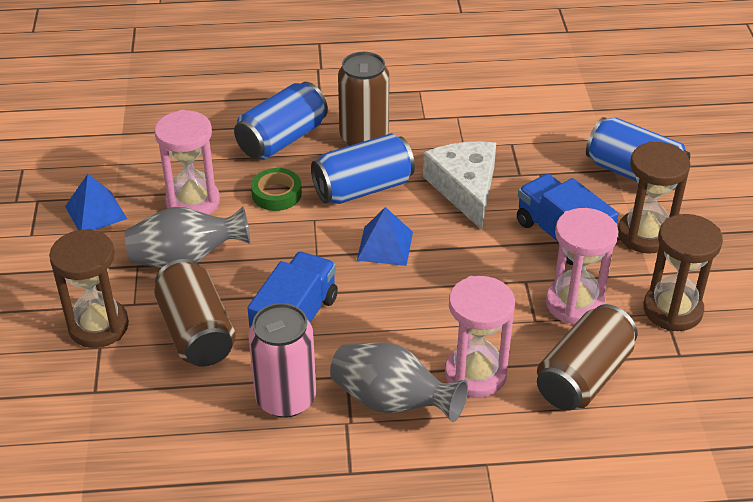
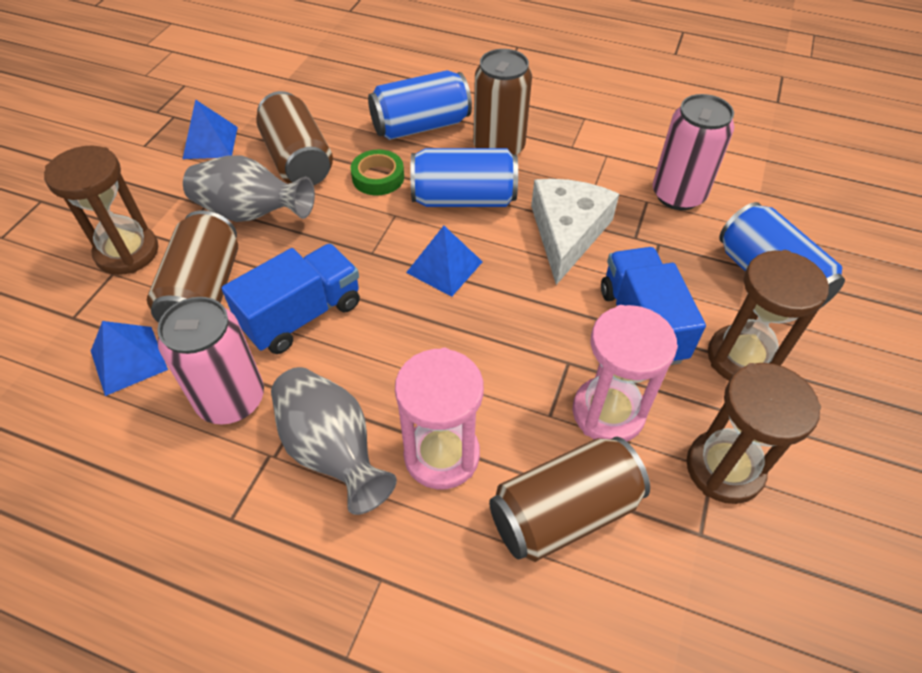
camera: 25 degrees right, 10 degrees up
pink hourglass [154,110,220,215] -> brown can [256,91,333,185]
none -> blue pyramid [91,321,168,396]
none -> pink can [653,94,734,210]

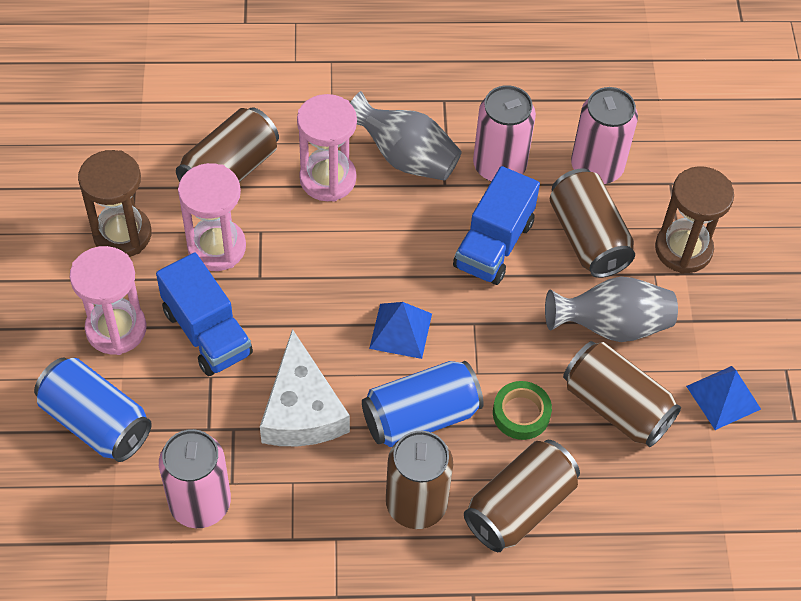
camera: 155 degrees right, 5 degrees up
blue pyramid [91,321,168,396] -> pink can [571,87,638,184]
blue can [368,70,472,140] -> brown can [464,440,580,552]
brown hourglass [708,250,829,380] -> pink hourglass [70,246,147,355]

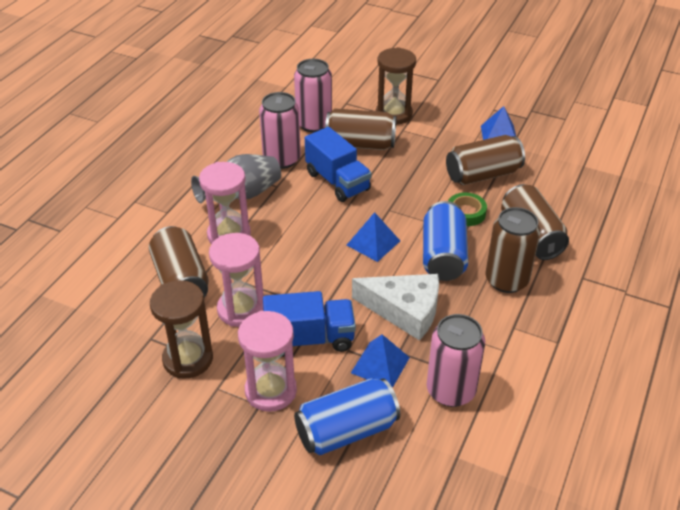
camera: 60 degrees left, 15 degrees down
grey vase [545,277,678,342] -> none
none -> blue pyramid [351,334,410,388]

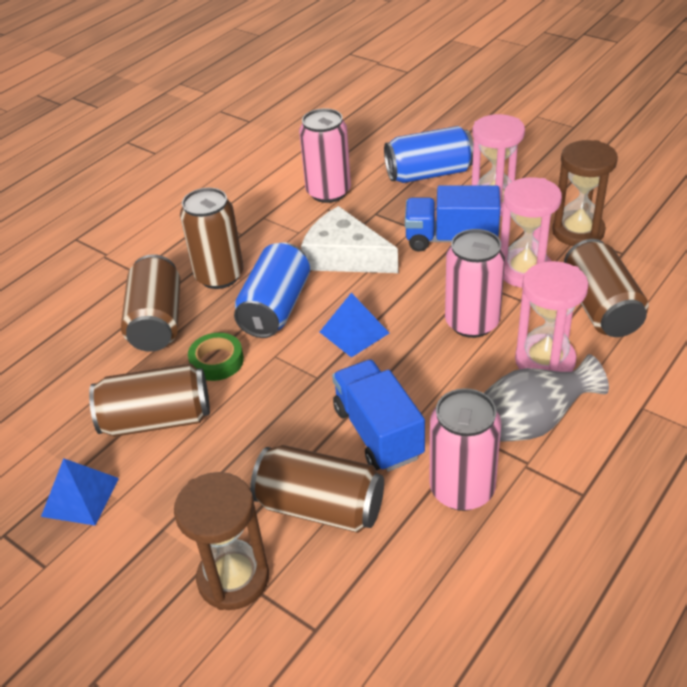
camera: 165 degrees left, 0 degrees up
pink can [294,59,332,133] -> pink can moved to [445,229,505,338]
blue pyramid [351,334,410,388] -> none

